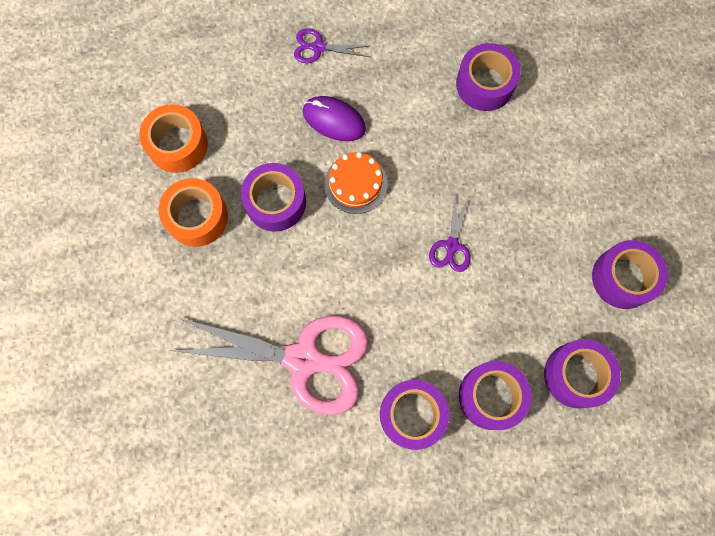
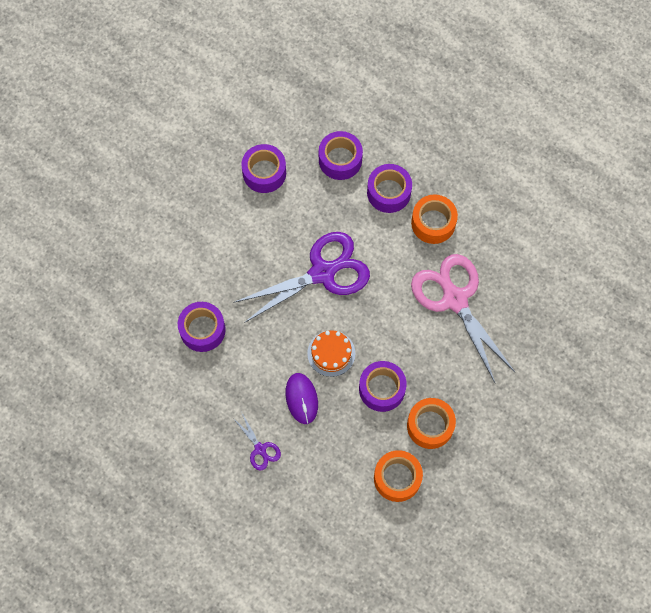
camera: 130 degrees left, 5 degrees down
purple tape [380,380,449,450] -> orange tape [411,194,458,244]
purple scissors [429,193,471,272] -> purple scissors [233,232,370,323], size x2.28

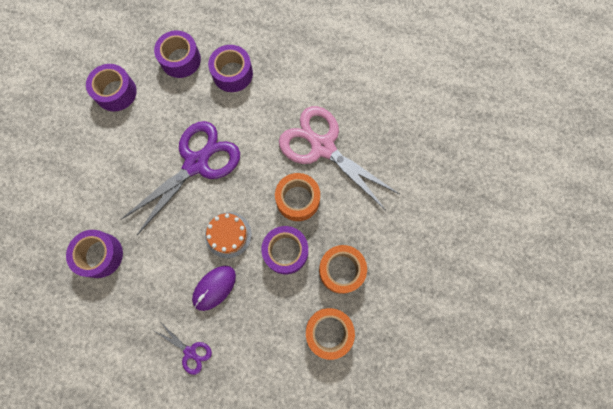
camera: 20 degrees left, 5 degrees up
purple mouse [285,373,318,424] -> purple mouse turned 75 degrees clockwise [192,266,236,311]
orange tape [411,194,458,244] -> orange tape moved to [275,173,320,221]

